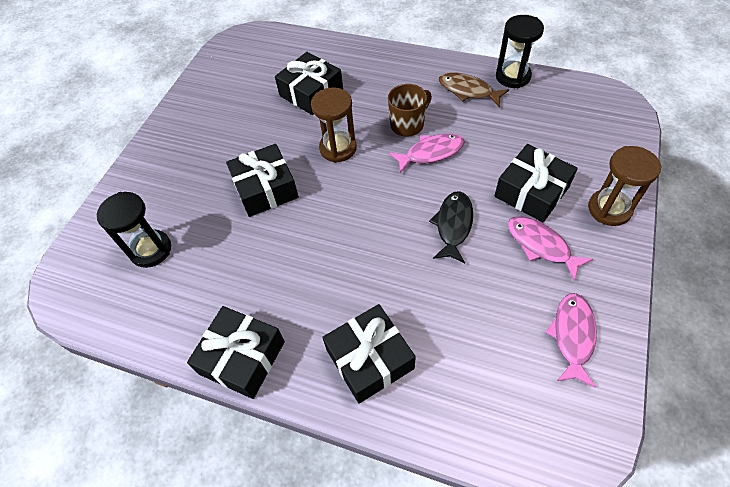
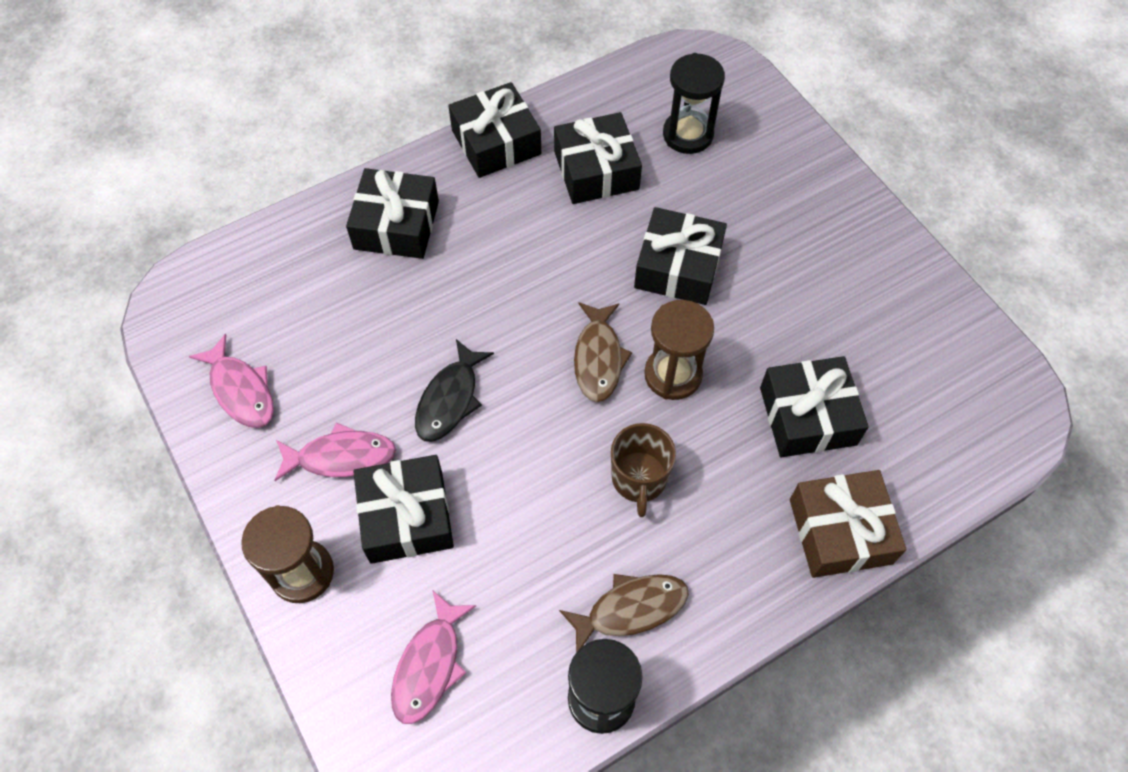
camera: 125 degrees right, 5 degrees up
pink fish [389,133,465,173] -> pink fish moved to [391,591,476,724]
black fish [429,191,473,264] -> black fish turned 60 degrees clockwise [415,339,494,442]
none -> black gift [554,112,642,204]
none -> brown fish [574,302,632,402]
none -> brown gift [790,470,907,578]

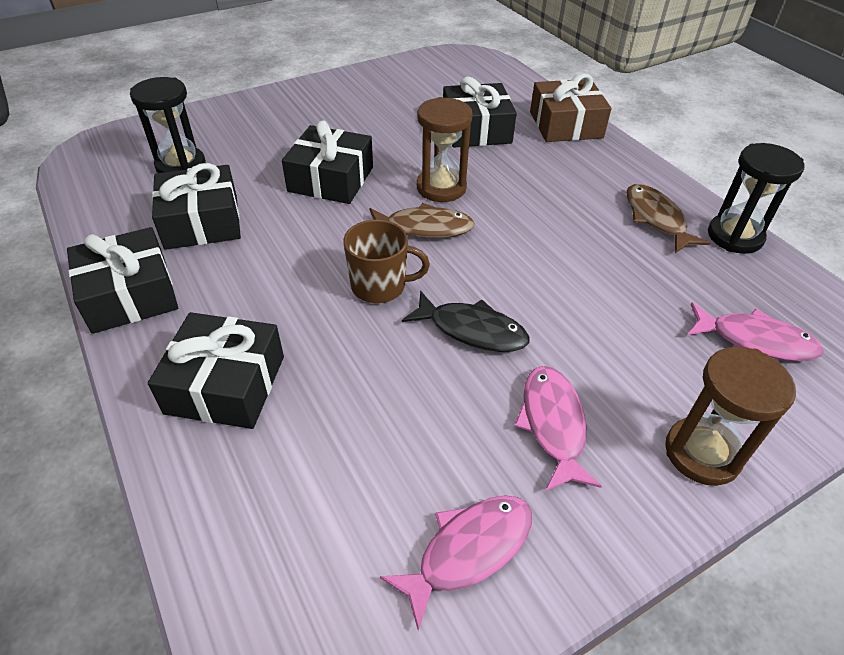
camera: 90 degrees left, 15 degrees down
black gift [353,455,454,564] -> none
brown mug [611,423,676,517] -> brown mug moved to [343,220,430,303]

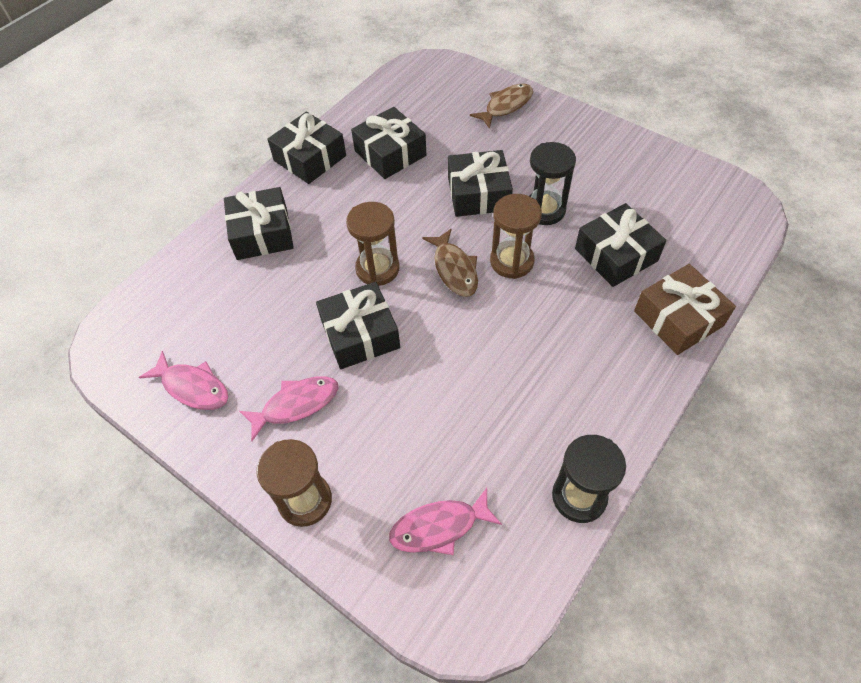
camera: 70 degrees right, 10 degrees up
black hourglass [130,77,206,173] -> black hourglass moved to [529,142,576,225]
brown mug [343,220,430,303] -> brown hourglass [346,202,400,286]
black fish [402,291,529,352] -> black gift [316,282,400,369]
brown fish [626,184,710,253] -> brown fish moved to [470,84,533,129]
pink fish [687,302,824,361] -> pink fish turned 75 degrees clockwise [389,488,502,555]

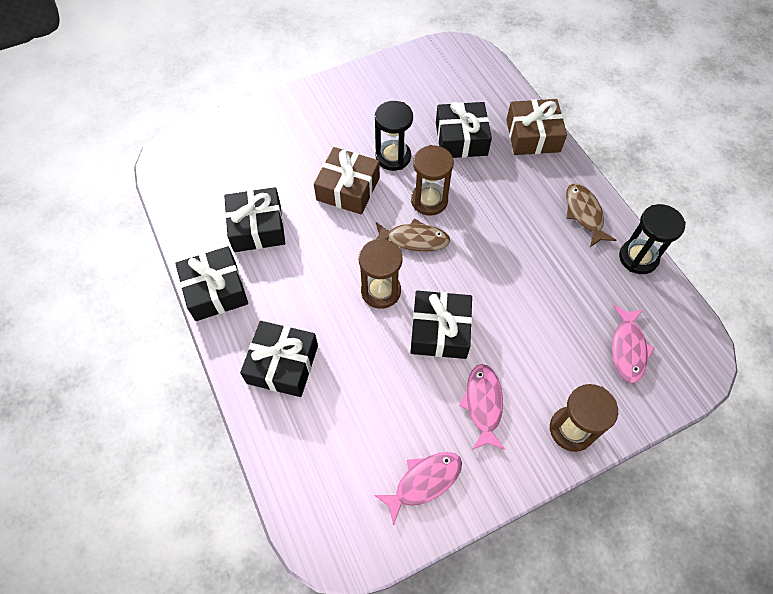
camera: 65 degrees left, 5 degrees up
black gift [448,150,513,217] -> brown gift [314,147,380,215]
brown fish [470,84,533,129] -> brown fish moved to [566,183,616,247]

